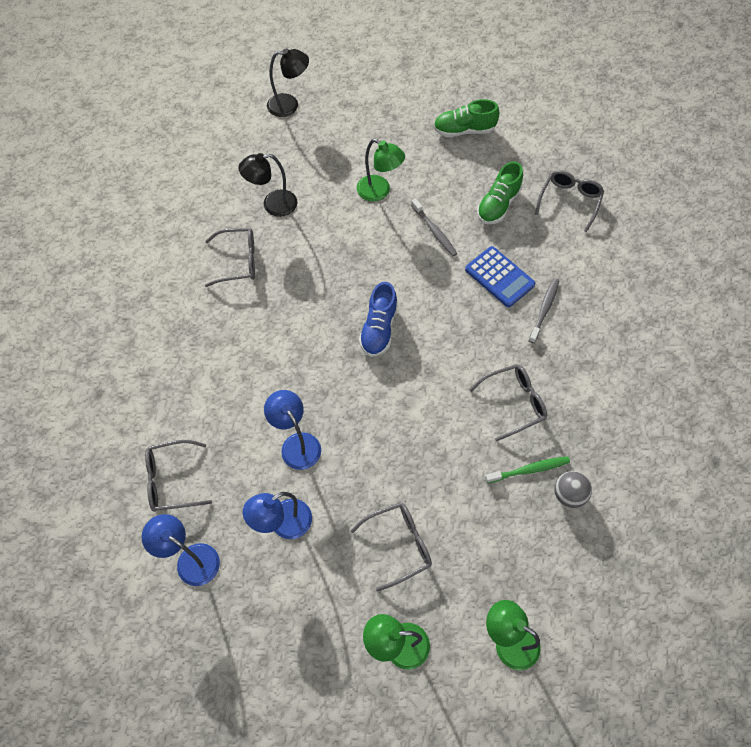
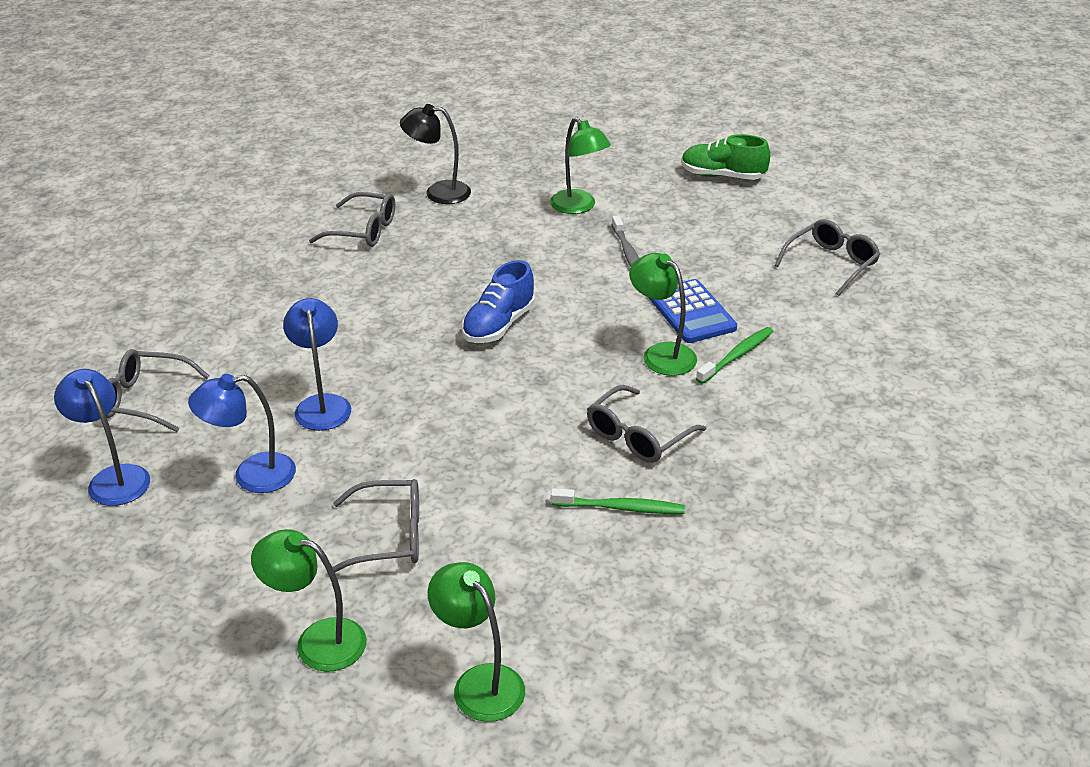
camera: 20 degrees right, 25 degrees down
black lamp [267,48,309,117] -> none
grey glasses [469,364,547,442] -> grey glasses turned 135 degrees clockwise [587,385,706,463]
green shoe [477,161,523,224] -> none
grey toothbrush [529,278,559,343] -> green toothbrush [696,327,774,384]
grey ball [554,471,592,508] -> none
none -> green lamp [629,253,697,376]

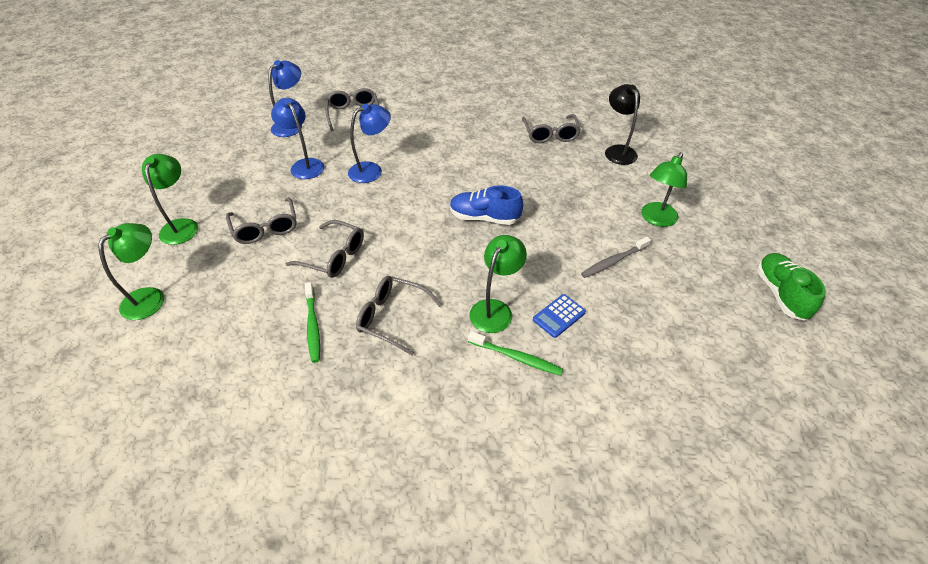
camera: 70 degrees right, 10 degrees up
blue calculator [649,279,737,343] -> blue calculator [533,294,586,338], size x0.64
grey glasses [775,219,880,296] -> grey glasses moved to [286,220,364,278]

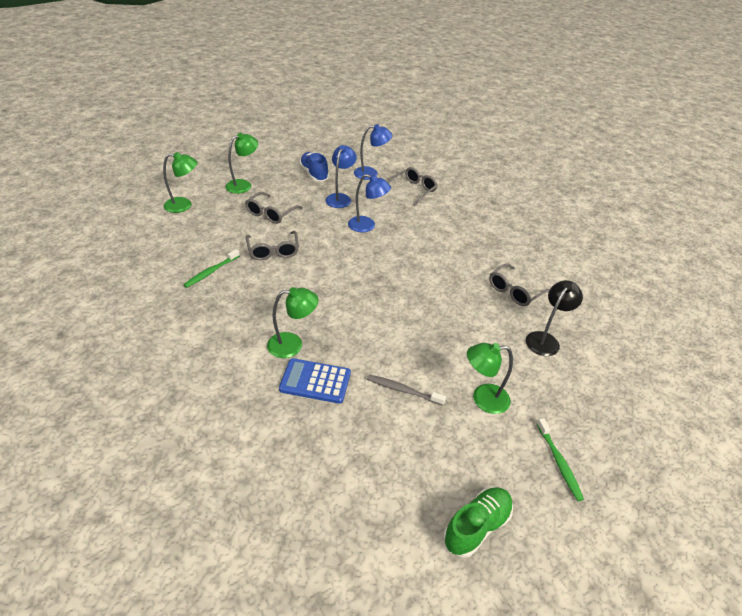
camera: 50 degrees right, 5 degrees down
grey glasses [356,276,442,356] -> none
blue shoe [450,185,523,225] -> blue shoe moved to [299,152,329,182]
green toothbrush [468,331,563,376] -> green toothbrush moved to [537,418,584,501]
blue calculator [533,294,586,338] -> blue calculator [279,358,351,404], size x1.56

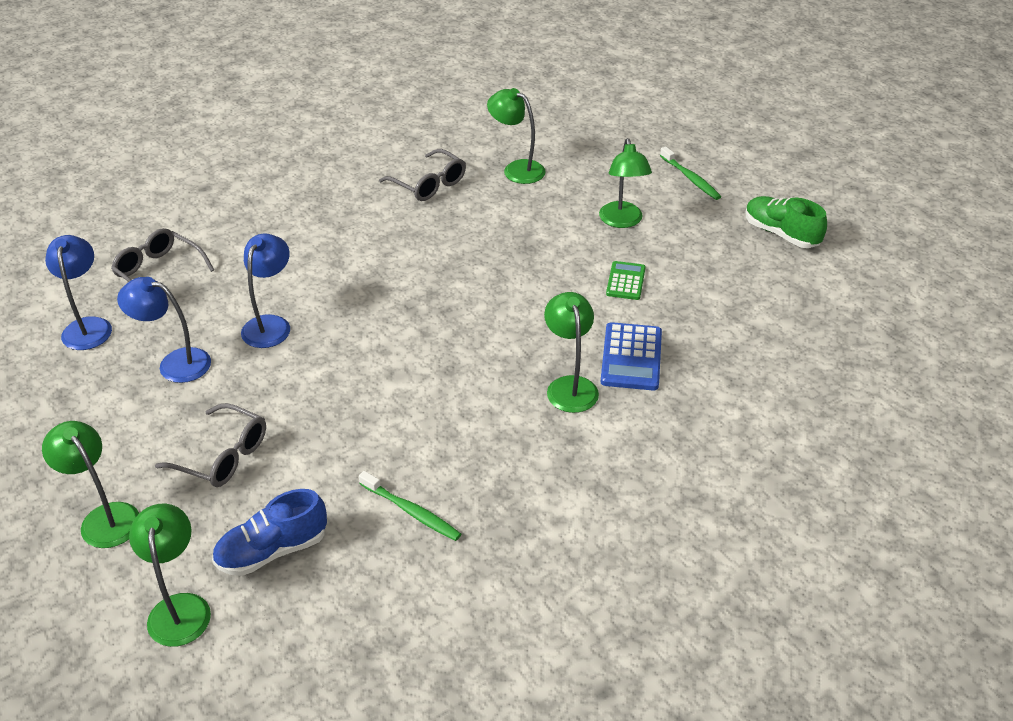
camera: 90 degrees left, 0 degrees up
grey glasses [246,231,299,260] -> none
blue shoe [299,152,329,182] -> blue shoe moved to [212,489,327,576]
grey toothbrush [367,375,446,406] -> green calculator [606,261,646,300]
black lamp [526,280,583,356] -> green lamp [487,88,546,184]
green toothbrush [537,418,584,501] -> green toothbrush turned 75 degrees clockwise [660,146,721,200]

